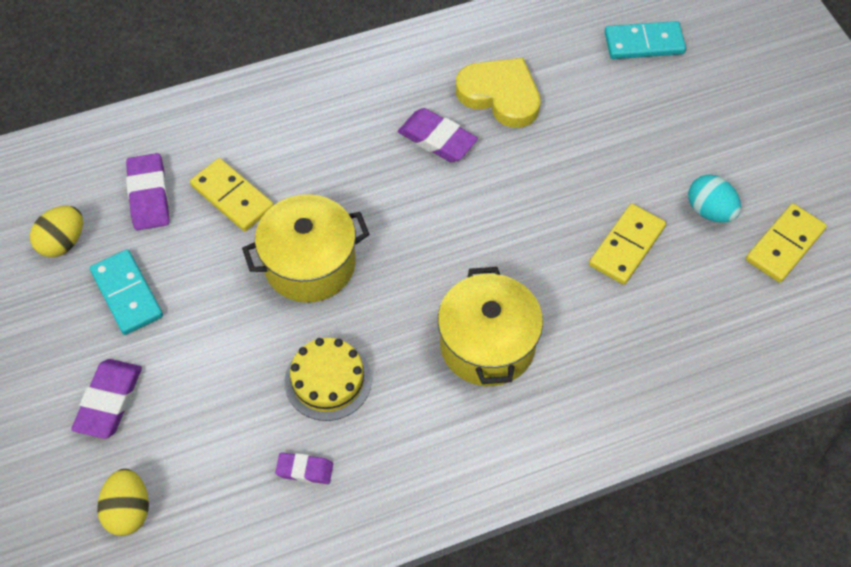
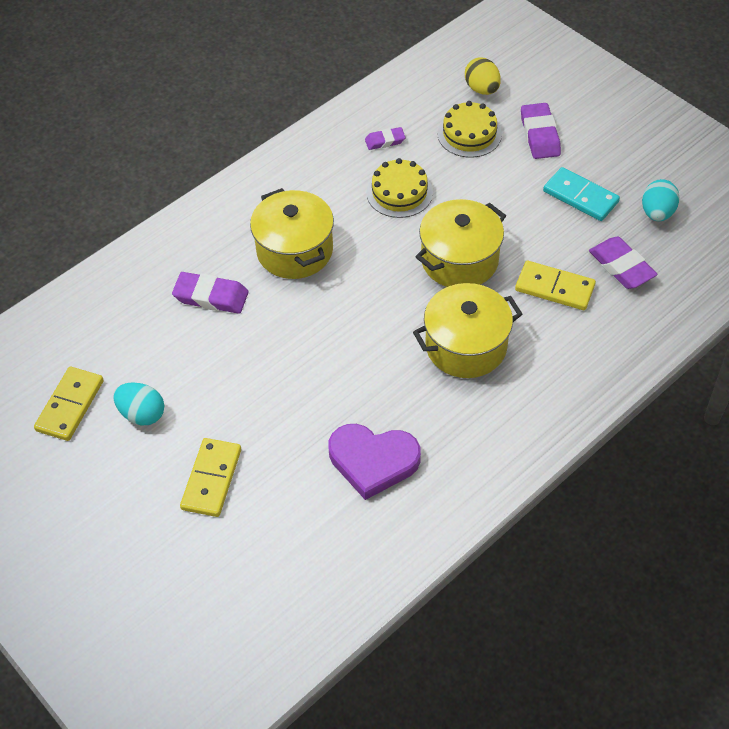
camera: 160 degrees right, 5 degrees down
yellow egg [30,206,83,257] -> turquoise egg [642,179,680,221]
purple eraser [398,108,478,162] -> purple eraser moved to [172,272,249,314]
yellow heart [456,58,541,128] -> purple heart [329,424,421,500]
yellow domino [589,204,666,285] -> yellow domino moved to [180,438,241,517]
turquoise domino [605,21,686,59] -> none
none -> yellow pot [413,283,523,378]
none -> yellow cake [438,101,502,158]

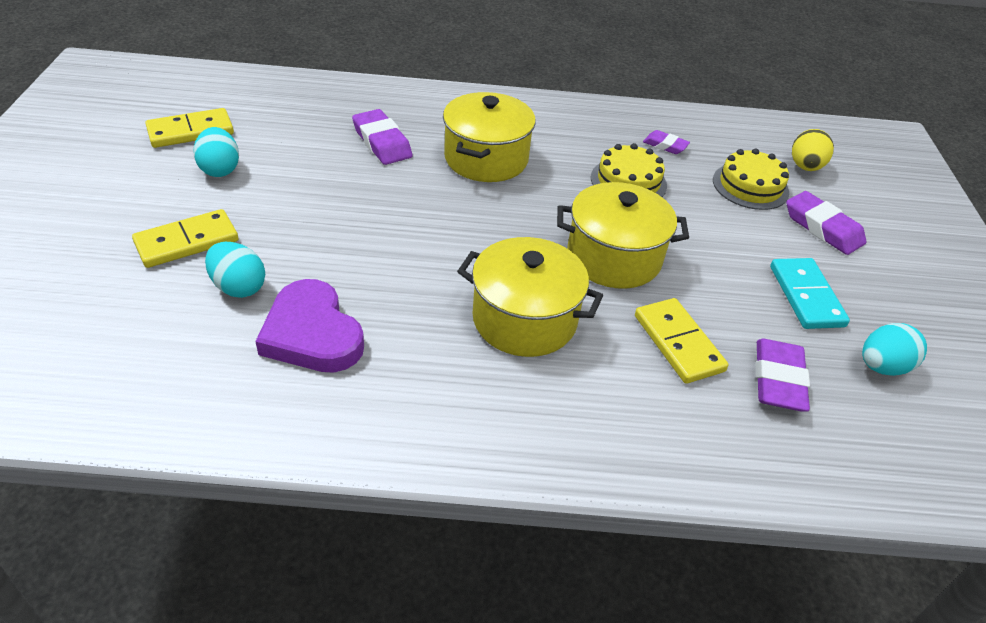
camera: 40 degrees right, 10 degrees down
purple eraser [521,103,561,159] -> purple eraser turned 75 degrees counterclockwise [786,191,866,255]
none -> turquoise egg [205,242,265,298]

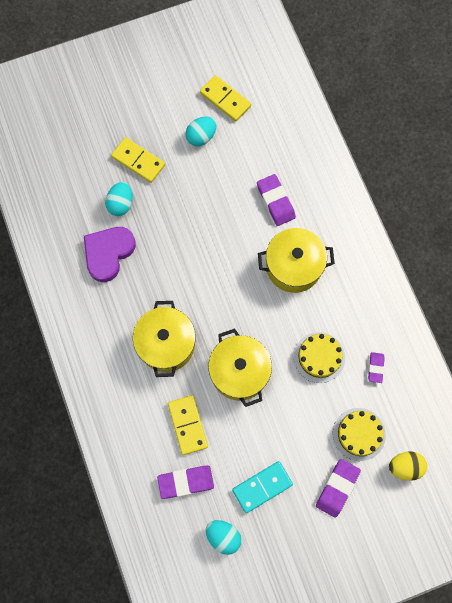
camera: 70 degrees right, 30 degrees up
purple eraser [352,109,413,165] -> purple eraser turned 60 degrees counterclockwise [257,174,296,226]
yellow domino [635,298,729,384] -> yellow domino turned 60 degrees counterclockwise [168,395,208,455]

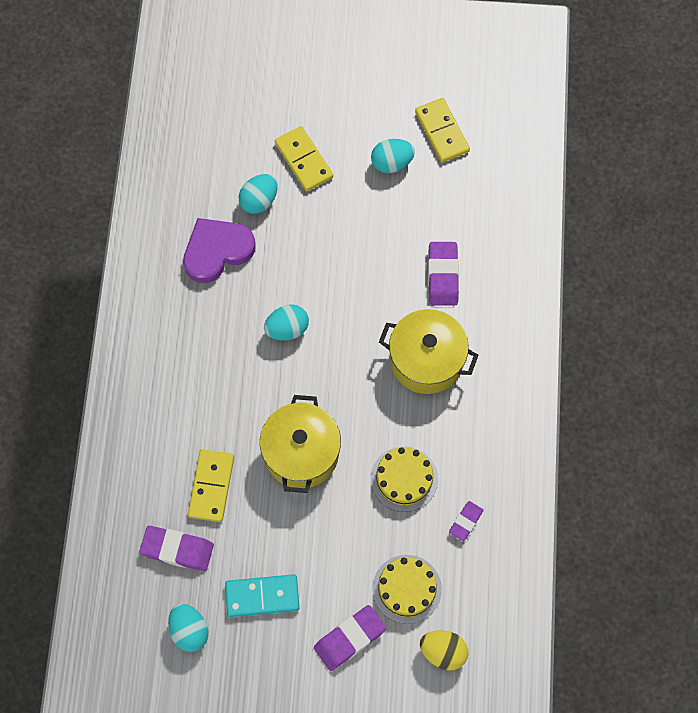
camera: 25 degrees right, 5 degrees down
yellow pot [133,301,196,377] -> none
none -> turquoise egg [264,304,309,341]

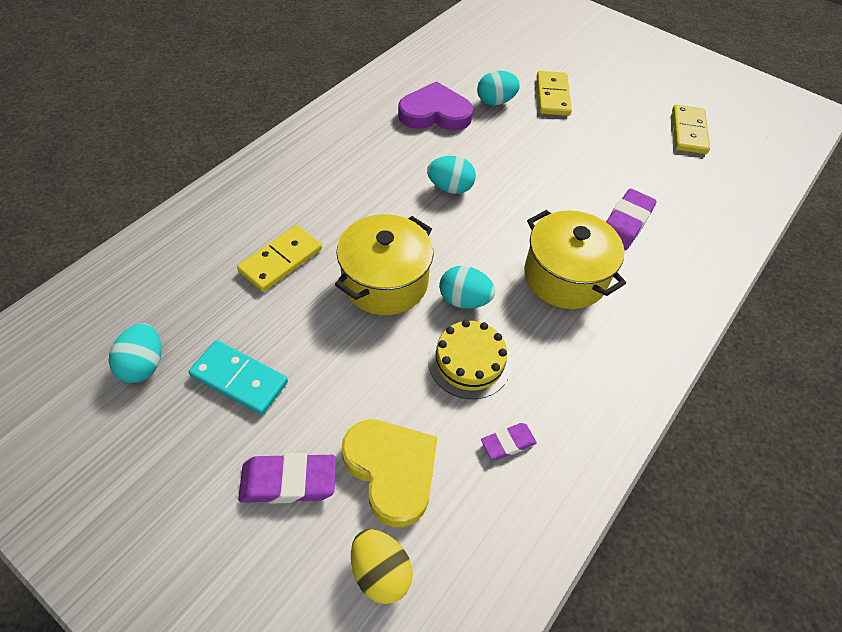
camera: 30 degrees right, 15 degrees down
purple eraser [140,526,214,571] -> none
turquoise egg [371,139,415,173] -> turquoise egg moved to [439,266,495,309]
yellow cake [372,555,442,624] -> yellow heart [341,419,438,527]

